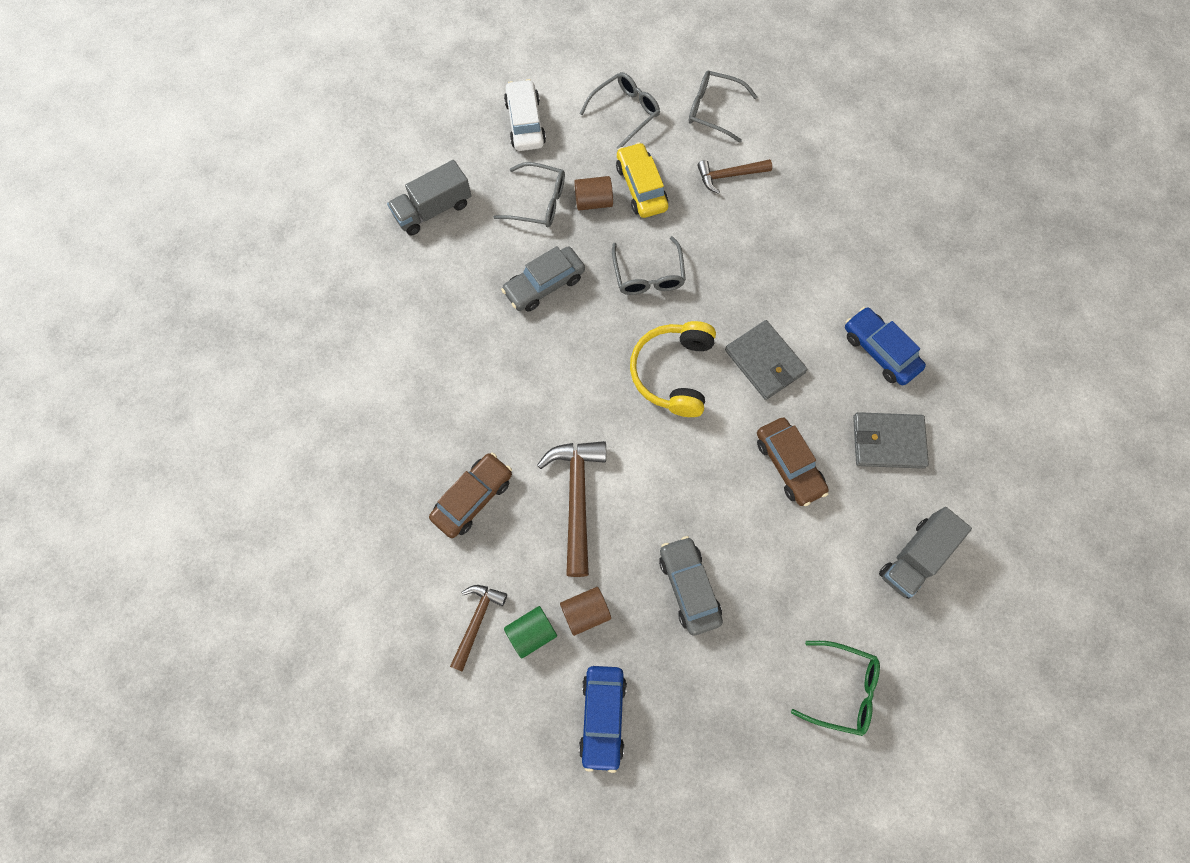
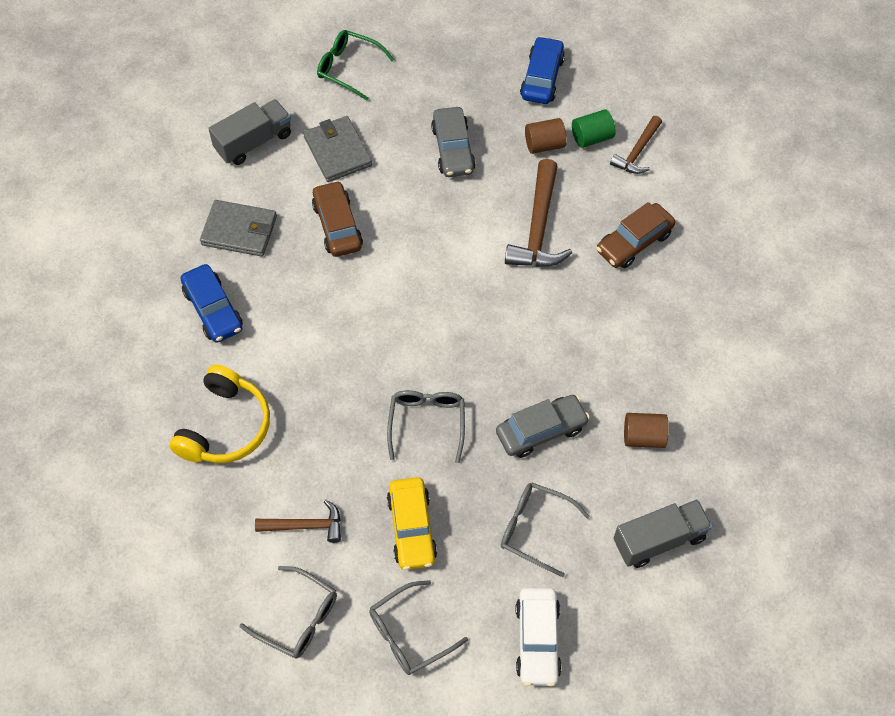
camera: 170 degrees left, 10 degrees down
brown cylinder [574,176,613,211] -> brown cylinder moved to [624,413,669,448]
yellow headphones [630,321,716,417] -> yellow headphones moved to [169,364,270,463]
grey wallet [725,320,807,400] -> grey wallet moved to [303,116,372,182]

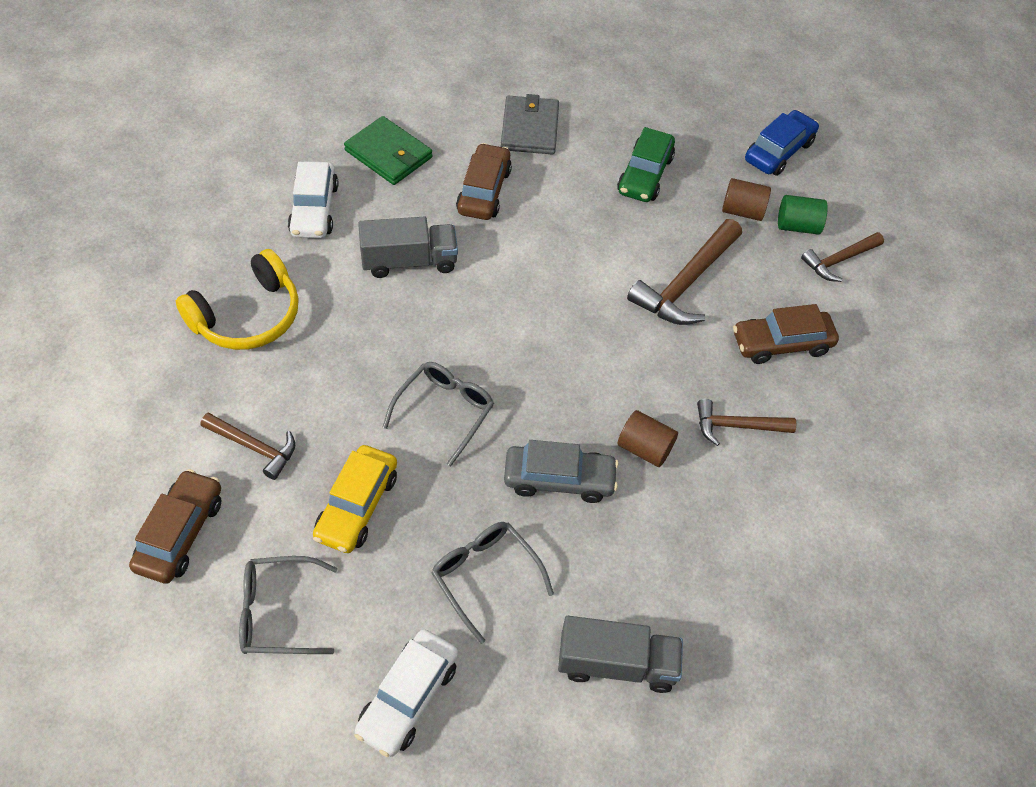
camera: 25 degrees right, 5 degrees down
blue car [181,264,243,343] -> white car [288,161,338,238]
grey wallet [200,200,277,257] -> green wallet [344,116,432,185]
grey truck [208,99,291,165] -> grey truck moved to [358,217,458,278]
grey glasses [239,566,337,659] -> brown car [129,469,222,584]
green glasses [317,30,395,100] -> none
grey car [431,107,476,177] -> green car [617,127,675,202]
brown cylinder [624,413,669,448] -> brown cylinder moved to [618,410,678,467]
none -> brown hammer [697,399,797,446]

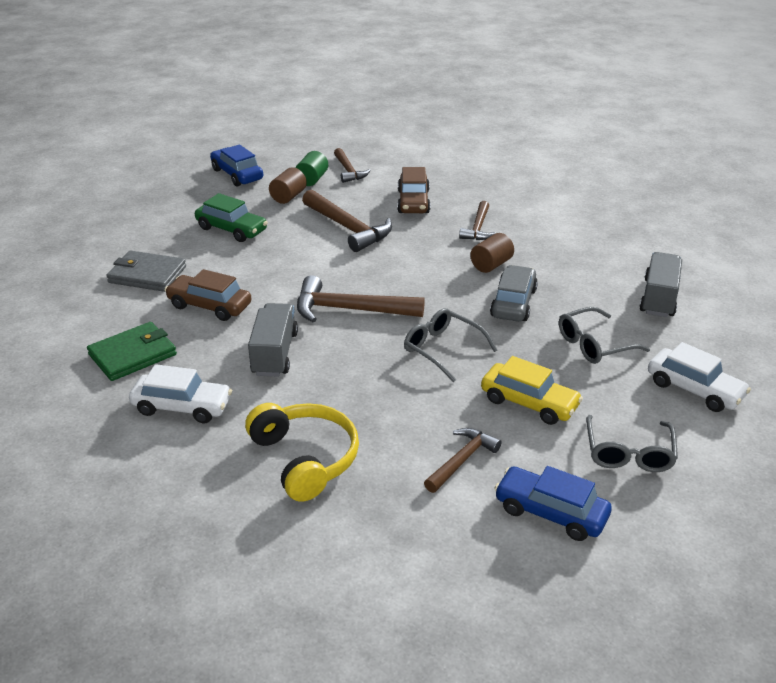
camera: 75 degrees left, 20 degrees down
brown car [129,469,222,584] -> blue car [494,466,612,541]
none -> brown hammer [297,275,425,322]

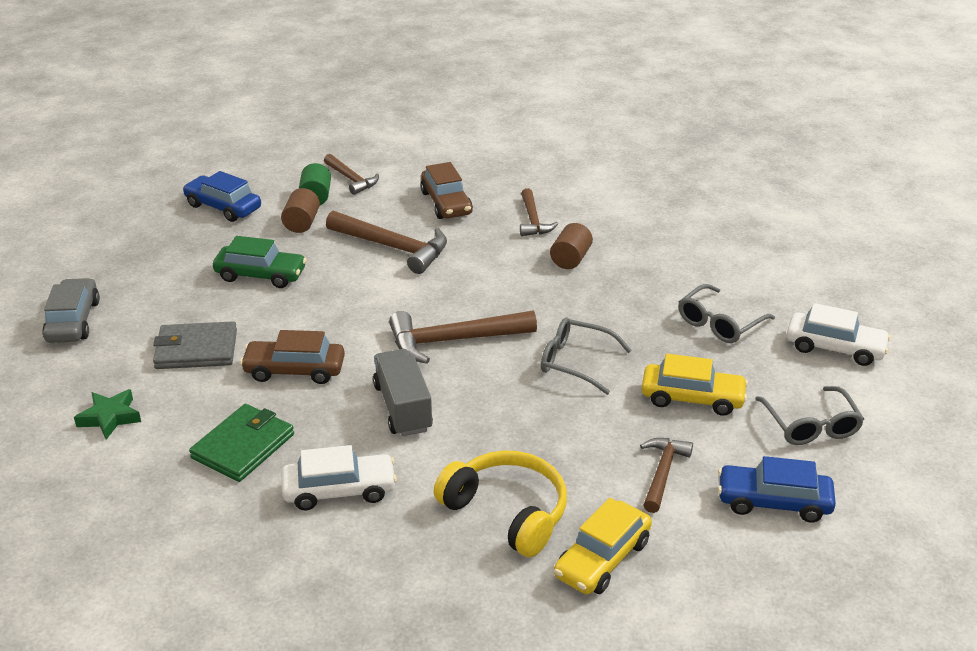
camera: 20 degrees left, 0 degrees up
grey car [490,265,538,322] -> grey car moved to [42,278,100,343]
grey truck [639,252,682,317] -> none
none -> green star [74,389,141,440]
none -> yellow car [554,498,652,594]

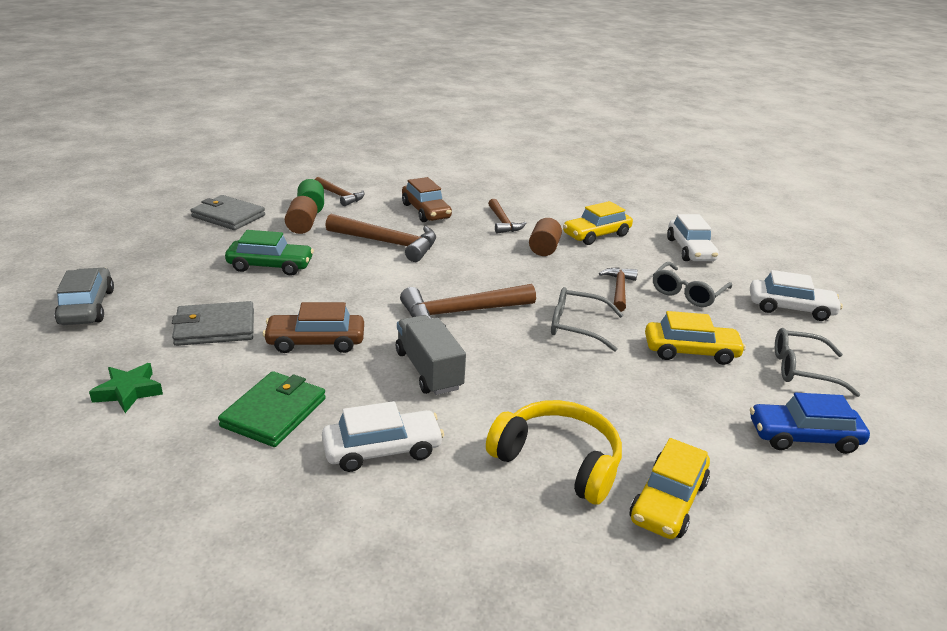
camera: 10 degrees left, 5 degrees down
blue car [183,171,261,222] -> grey wallet [191,195,265,230]
brown hammer [640,438,693,513] -> brown hammer moved to [599,267,638,312]
grey glasses [755,386,864,445] -> grey glasses turned 120 degrees clockwise [775,328,860,397]
none -> yellow car [563,201,633,245]
none -> white car [667,214,719,261]

